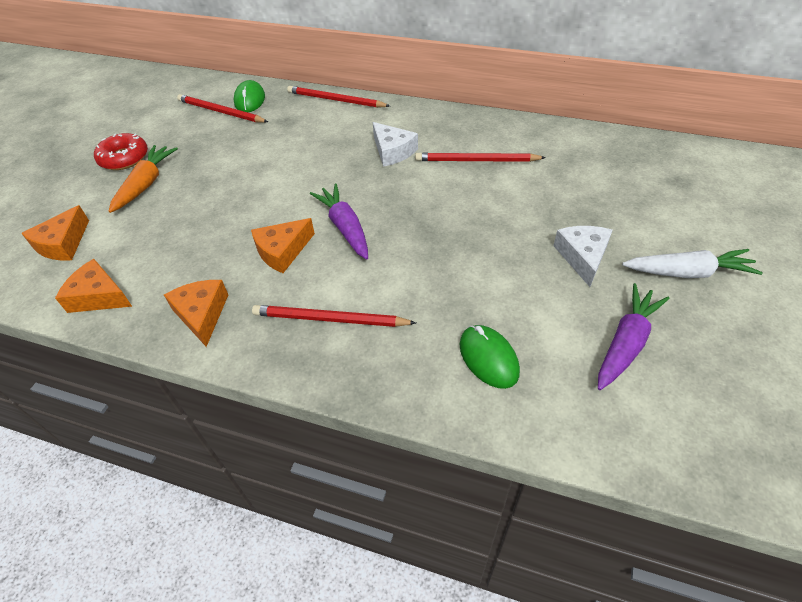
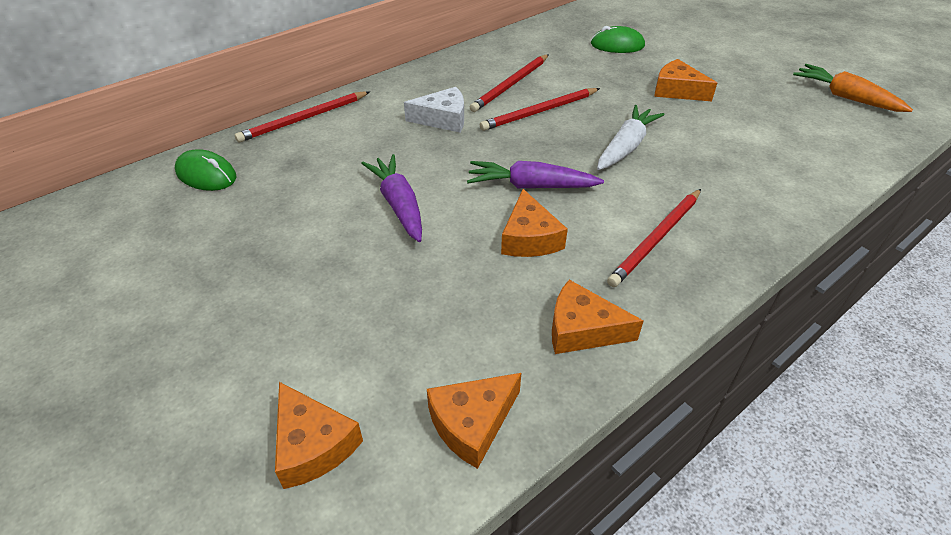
camera: 60 degrees left, 5 degrees down
red donut [94,133,148,170] -> none
orange carrot [109,145,178,213] -> orange carrot moved to [793,64,913,112]
red pencil [177,94,268,123] -> red pencil moved to [480,88,600,131]
green mouse [459,325,520,389] -> green mouse moved to [591,26,645,53]
white cheese [553,226,613,287] -> orange cheese [654,59,717,101]
purple carrot [598,283,670,390] -> purple carrot moved to [361,154,422,242]
white carrot [622,249,763,278] -> white carrot moved to [597,105,665,170]

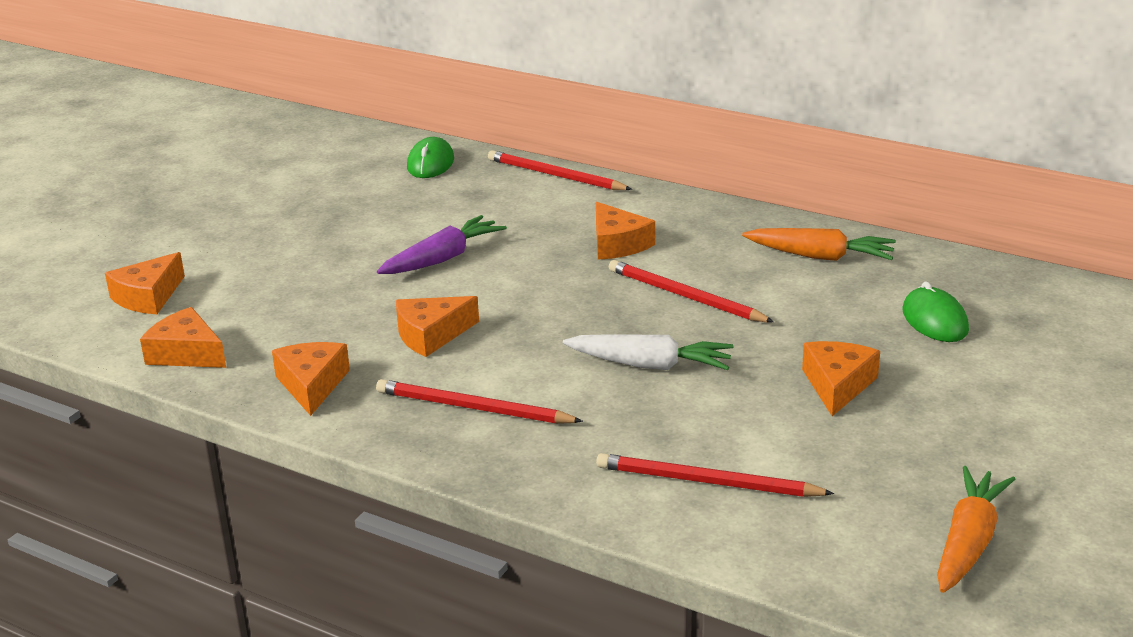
camera: 70 degrees right, 15 degrees down
white cheese [404,87,464,133] -> orange cheese [596,202,655,260]
purple carrot [467,161,604,188] -> none
red pencil [470,54,549,112] -> red pencil moved to [596,453,834,497]
none -> orange carrot [742,228,896,261]

